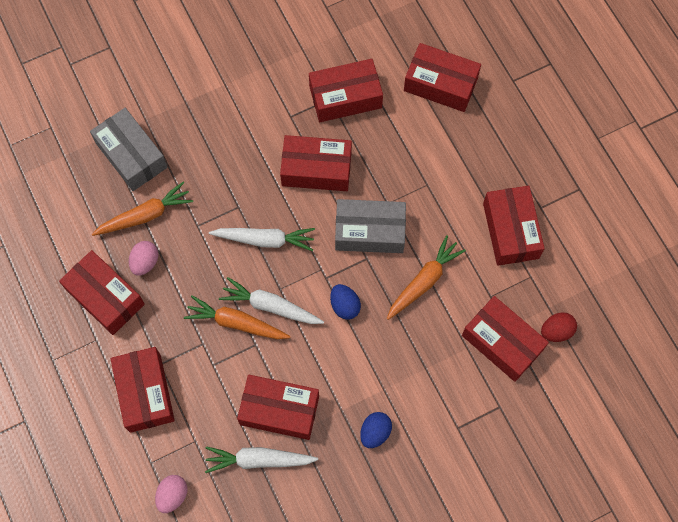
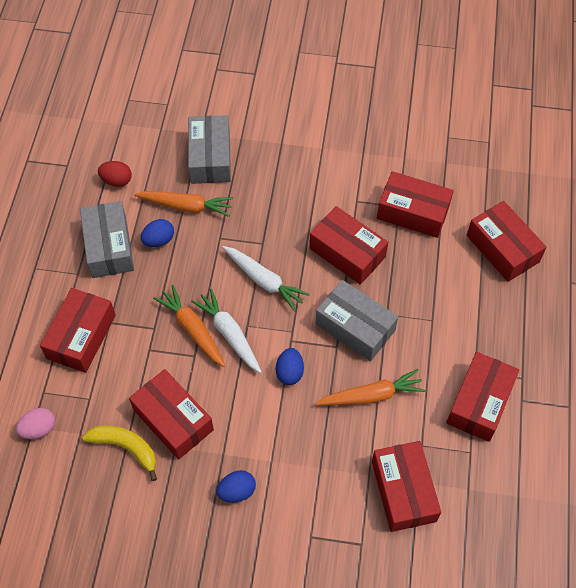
camera: 35 degrees right, 10 degrees down
red box [59,250,145,335] -> grey box [80,201,134,278]
pink egg [129,241,159,276] -> blue egg [141,219,174,247]
white carrot [205,446,318,473] -> yellow banana [82,425,157,481]
red egg [541,312,577,342] -> red egg moved to [98,161,132,187]

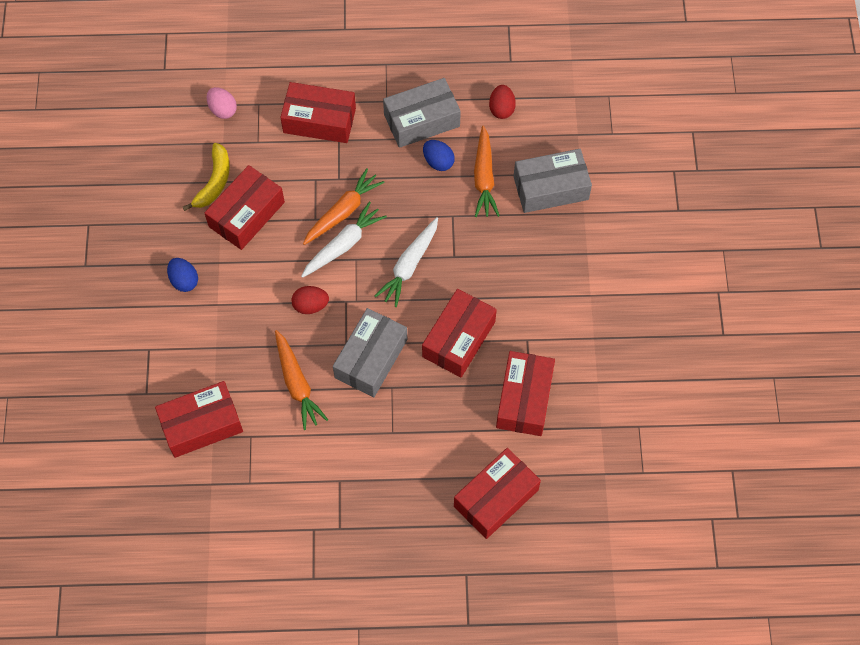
camera: 80 degrees right, 5 degrees up
blue egg [276,348,304,385] -> red egg [291,286,329,314]
red box [446,352,519,442] -> none

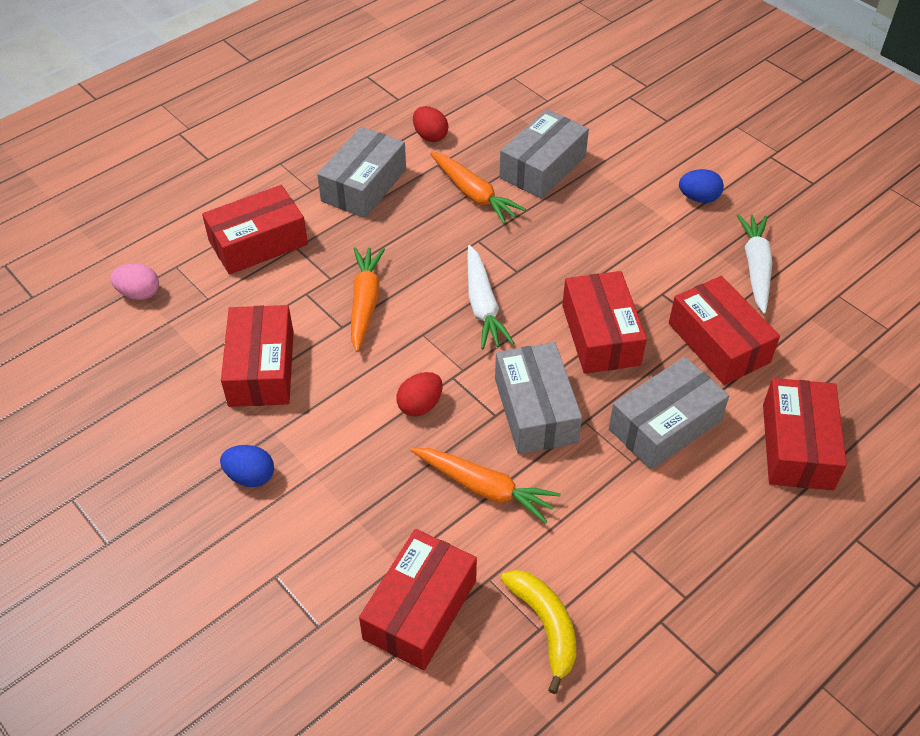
camera: 40 degrees left, 15 degrees down
yellow banana [183,143,230,211] -> yellow banana moved to [501,570,576,694]
white carrot [301,201,387,278] -> white carrot moved to [736,214,772,314]
blue egg [423,140,455,171] -> blue egg moved to [679,169,724,203]
none -> grey box [609,357,729,470]

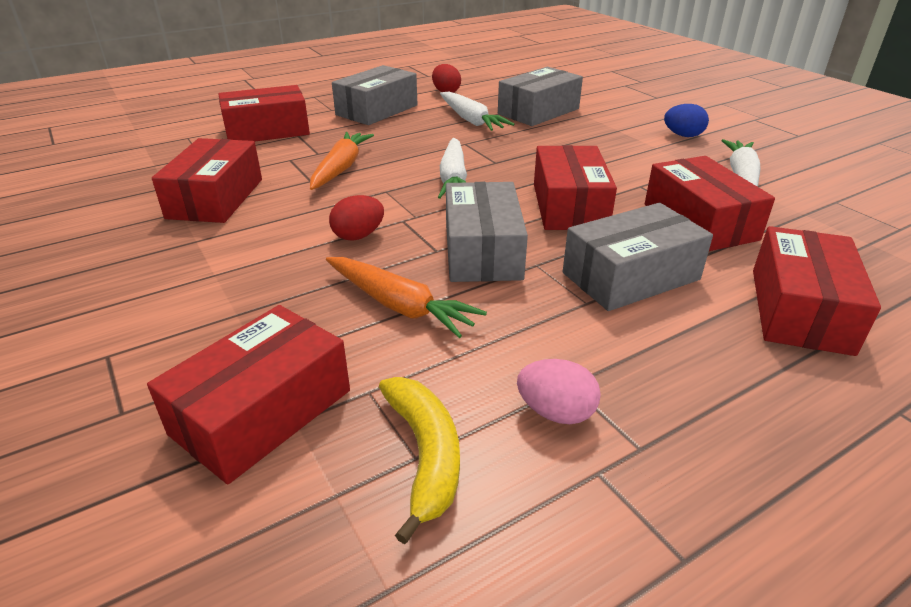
camera: 10 degrees right, 15 degrees down
pink egg [110,264,159,300] -> pink egg moved to [517,359,601,424]
blue egg [220,445,274,487] -> none
orange carrot [430,152,526,224] -> white carrot [440,92,514,131]

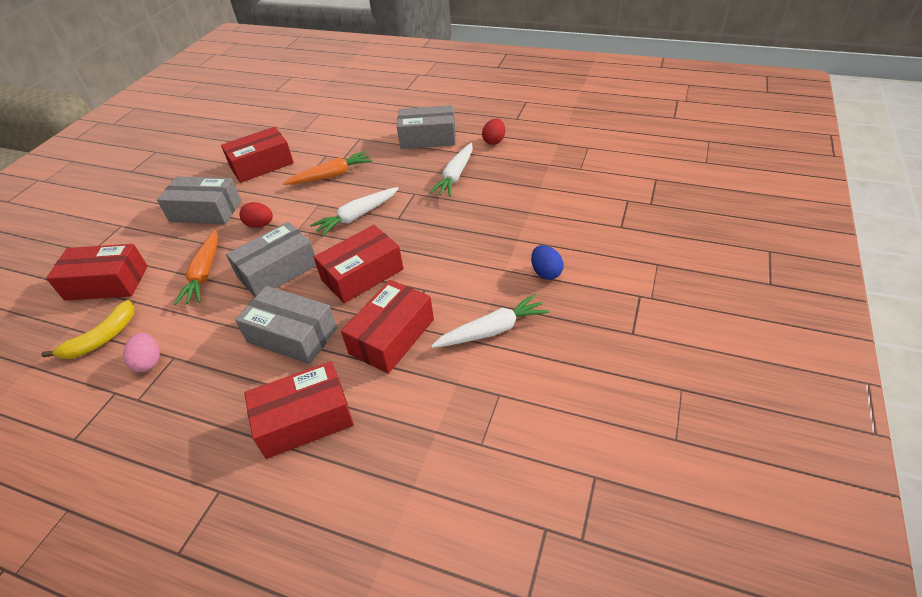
camera: 55 degrees right, 10 degrees up
red box [219,85,310,141] -> none
grey box [498,67,583,126] -> grey box moved to [157,177,241,225]

